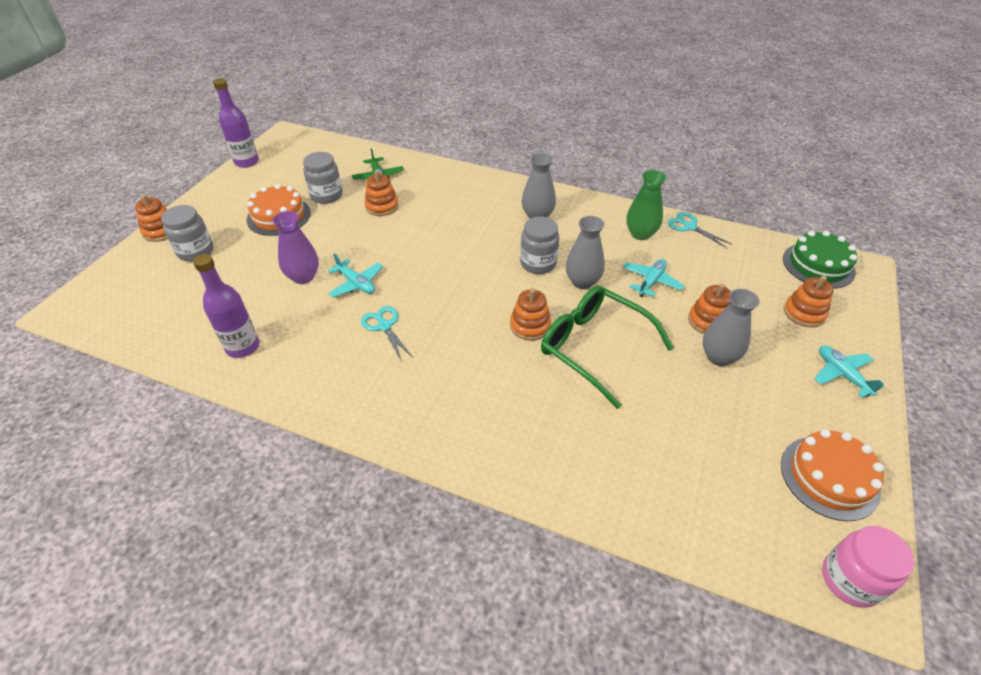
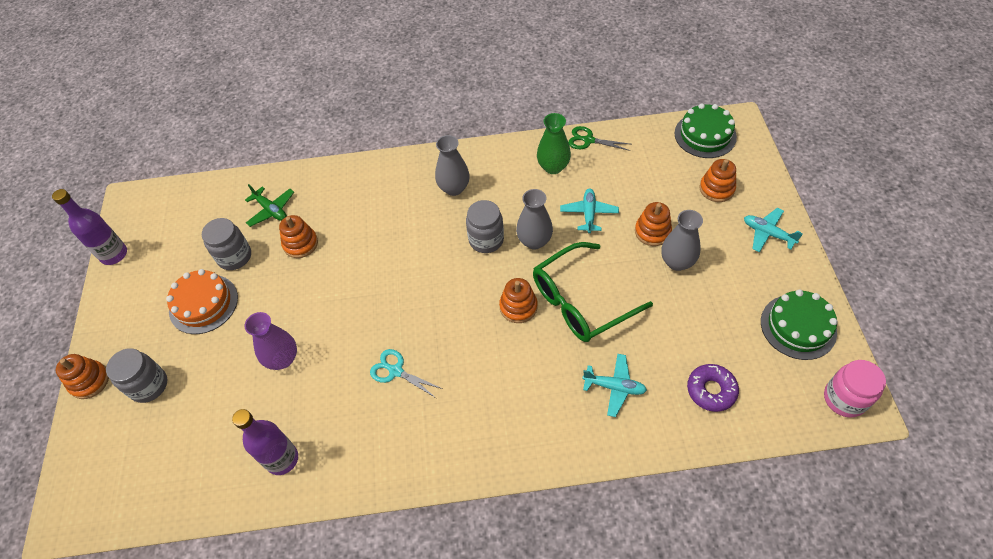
camera: 25 degrees left, 10 degrees up
turquoise plane [328,253,383,297] -> turquoise plane moved to [582,354,647,417]
green glasses [541,286,674,409] -> green glasses turned 45 degrees counterclockwise [533,242,653,342]
turquoise scissors [668,212,733,248] -> green scissors [568,126,630,151]
orange cake [781,429,884,521] -> green cake [761,289,838,360]
none -> purple donut [687,364,739,412]

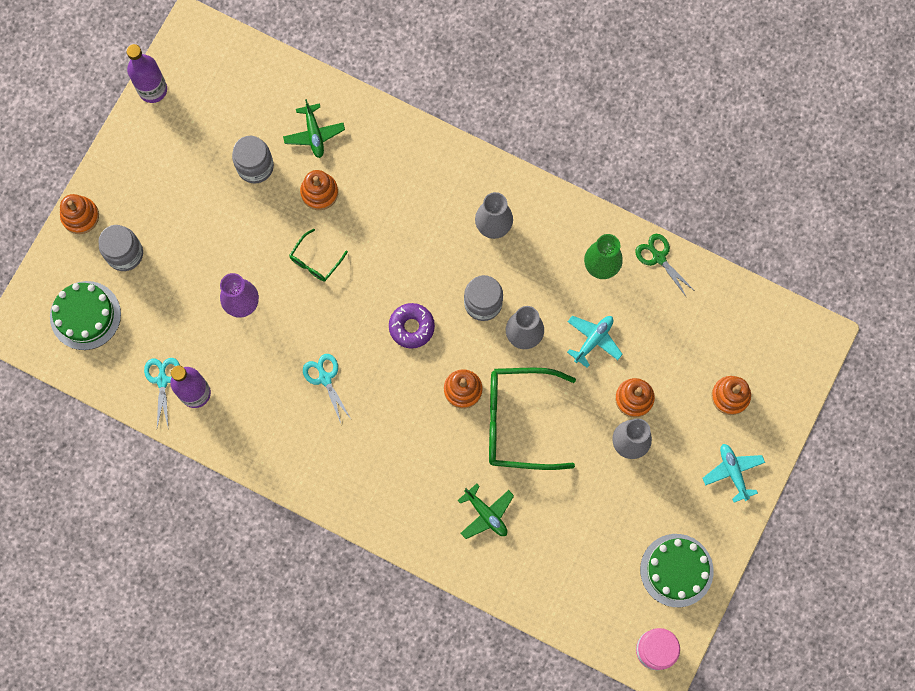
camera: 30 degrees right, 20 degrees up
orange cake [166,269,238,334] -> none
turquoise plane [582,354,647,417] -> green plane [457,483,514,539]
green cake [674,103,737,158] -> green cake moved to [50,281,121,350]
purple donut [687,364,739,412] -> purple donut moved to [389,303,435,349]
none -> turquoise scissors [144,358,180,427]
none -> green glasses [289,229,348,282]

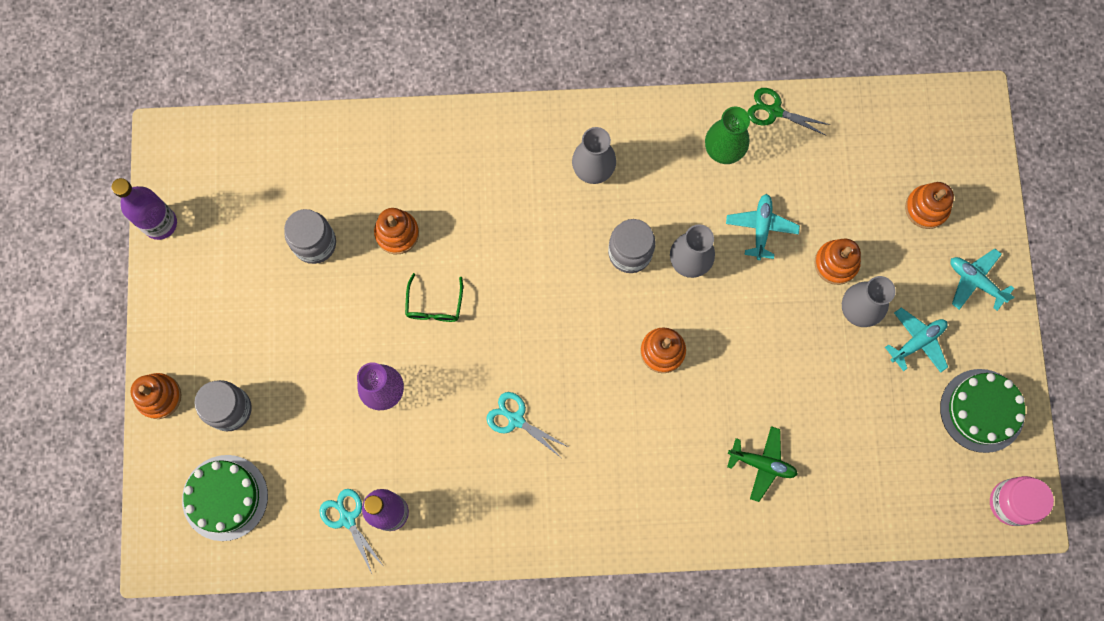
camera: 30 degrees left, 0 degrees up
green plane [283,99,345,158] -> none
purple donut [389,303,435,349] -> none
green glasses [489,368,576,470] -> none
none -> turquoise plane [885,307,948,373]

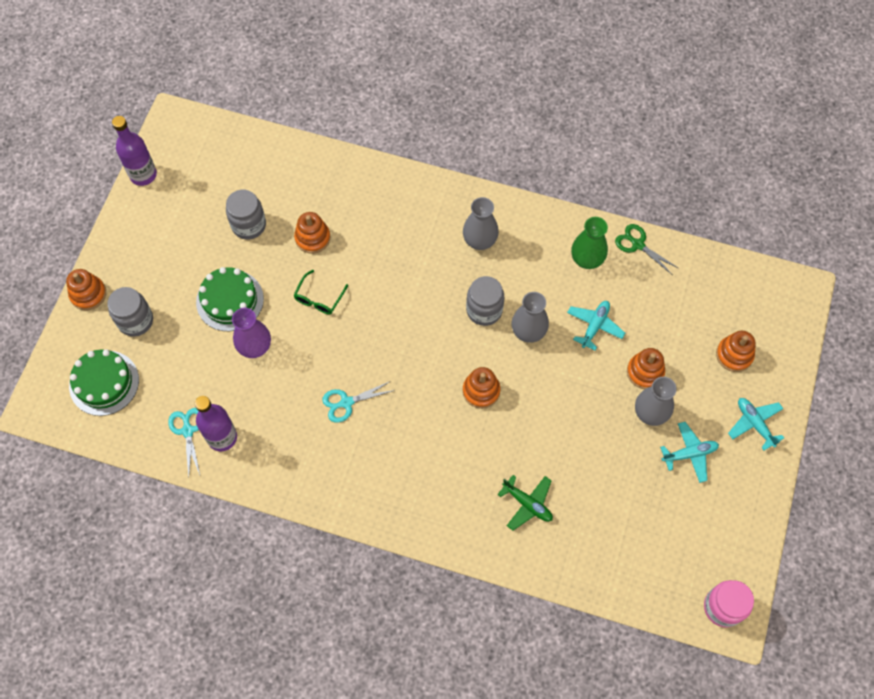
camera: 20 degrees right, 10 degrees down
turquoise scissors [486,392,568,457] -> turquoise scissors turned 75 degrees counterclockwise [322,381,395,423]
green cake [940,369,1025,453] -> green cake moved to [196,267,264,331]

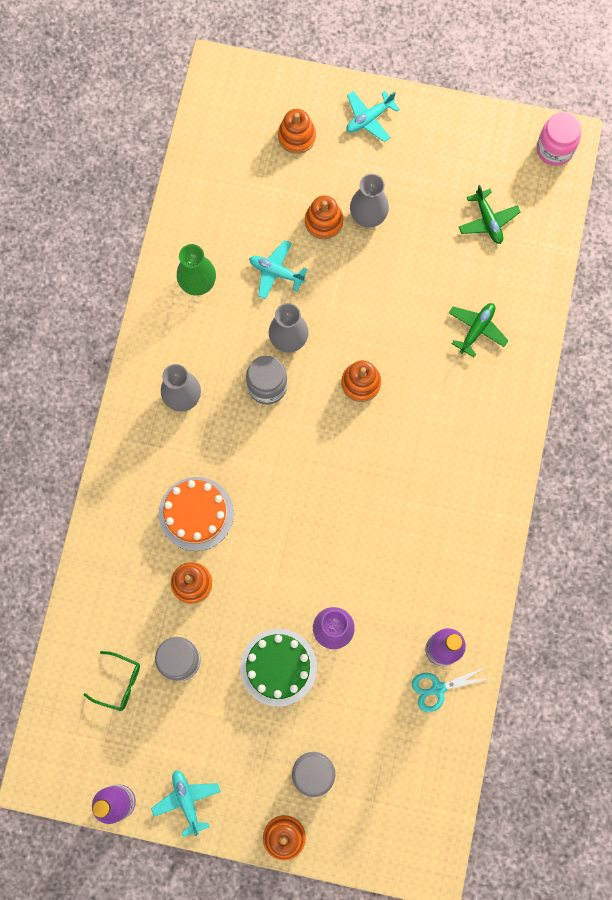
camera: 95 degrees left, 10 degrees up
green cake [69,349,139,416] -> none
green glasses [294,270,348,314] -> green glasses moved to [84,651,140,711]
turquoise scissors [322,381,395,423] -> none
green scissors [615,224,678,274] -> none
turquoise plane [660,422,719,483] -> turquoise plane moved to [151,770,221,837]
none -> orange cake [159,477,234,551]
none -> green plane [459,185,520,244]

